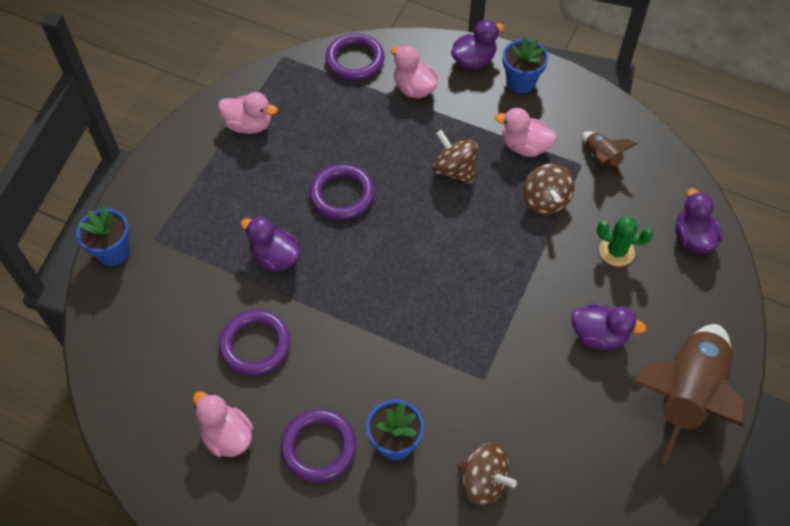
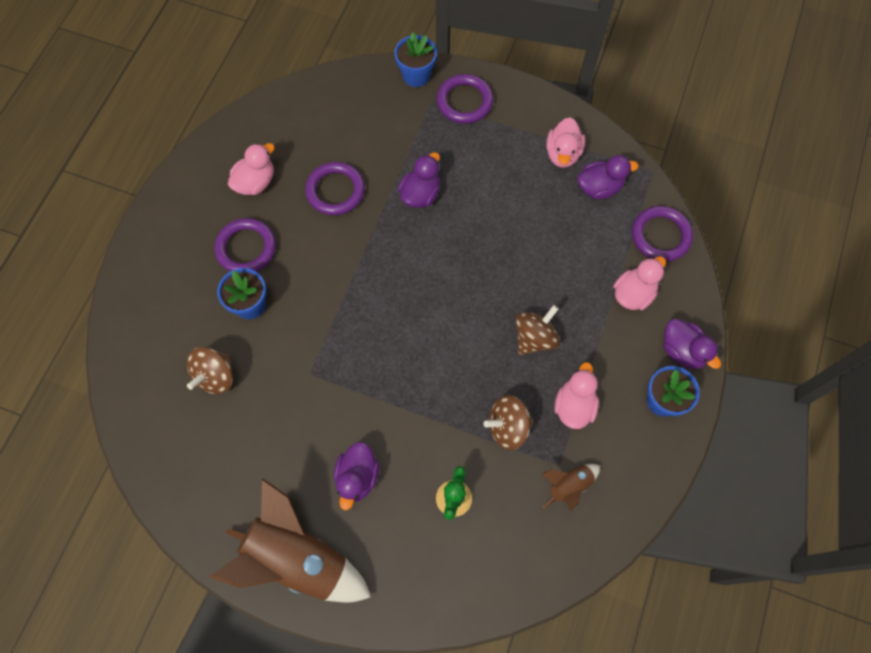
camera: 85 degrees right, 10 degrees up
purple ring [310,164,375,220] -> purple ring moved to [437,74,493,124]
purple duck [675,188,723,253] -> purple duck moved to [577,155,638,199]

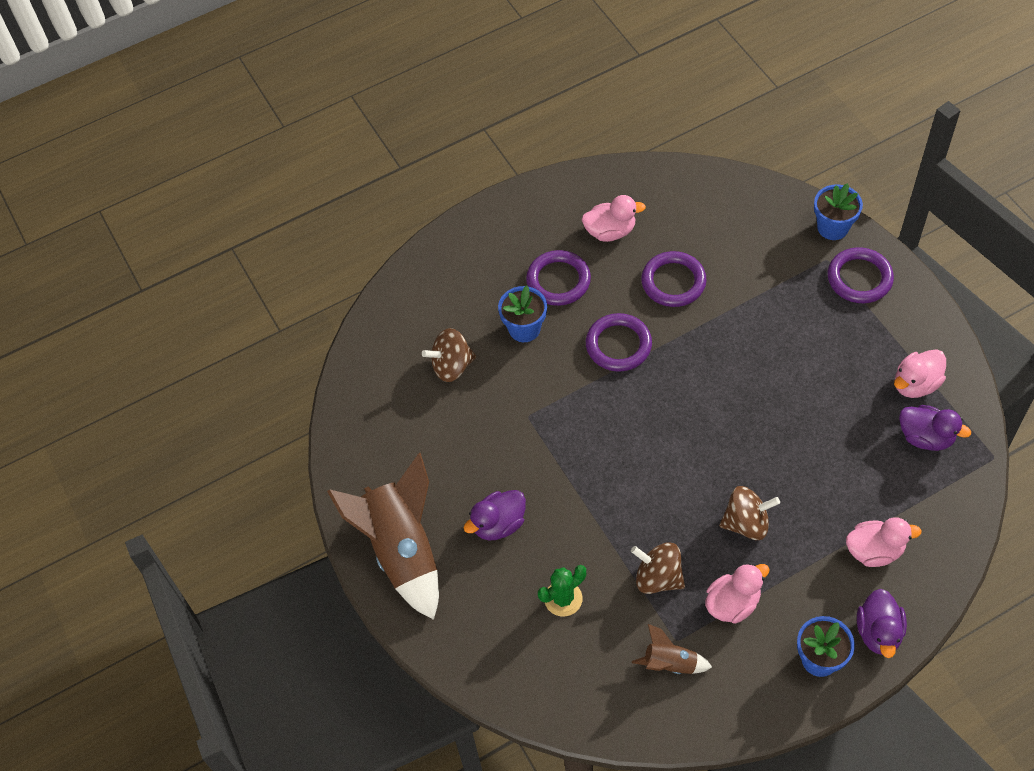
camera: 45 degrees right, 10 degrees down
purple duck [398,152,440,208] -> none
purple ring [632,206,693,262] -> purple ring moved to [586,313,652,372]

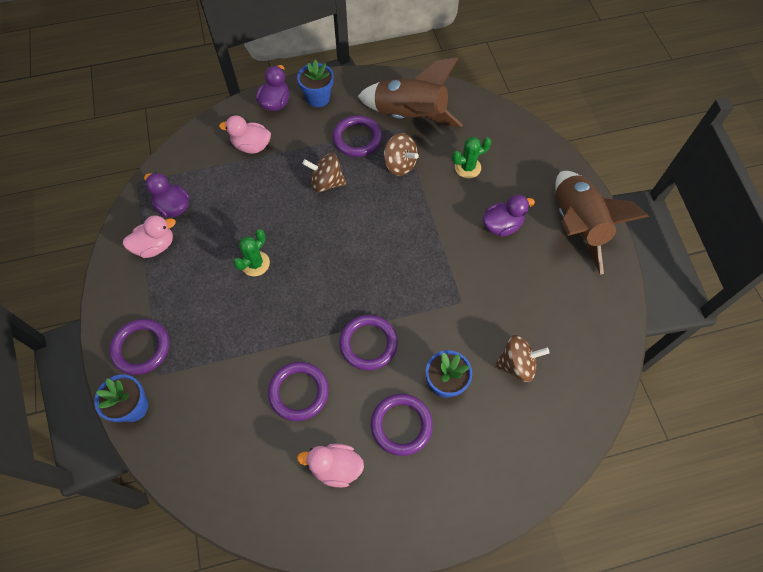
camera: 170 degrees left, 5 degrees up
brown rocket [632,624,712,674] -> brown rocket [358,57,463,127], size x2.14
pink duck [705,563,770,624] -> purple ring [332,115,382,157]
none -> green cactus [233,229,270,276]

